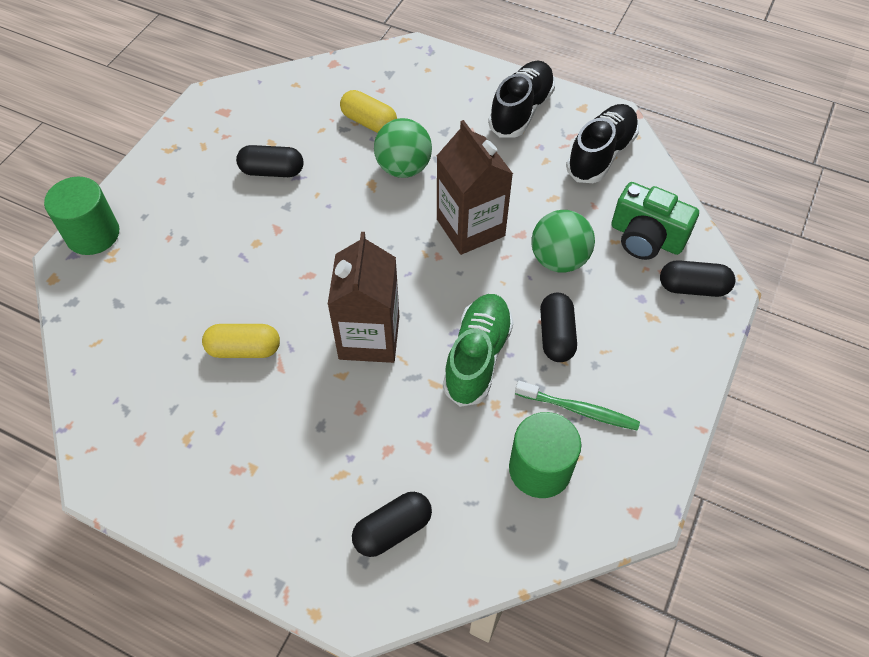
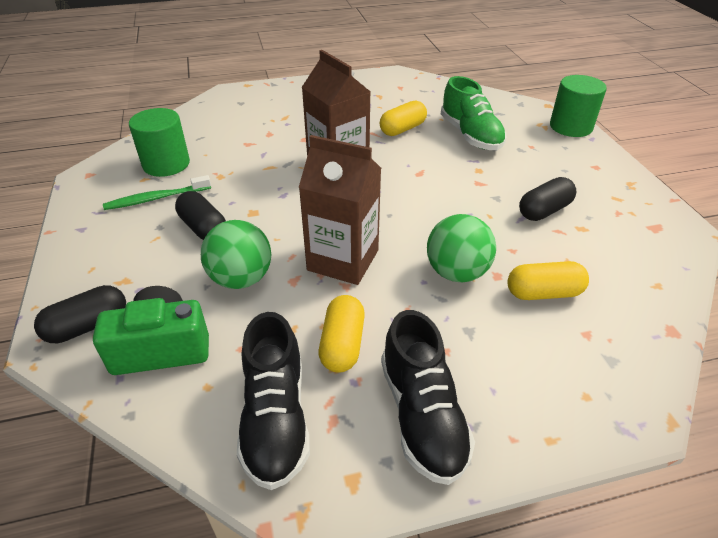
camera: 140 degrees right, 15 degrees down
black capsule [352,492,432,557] -> none
green shoe [443,294,514,407] -> green shoe moved to [441,76,506,150]
none -> yellow capsule [319,295,365,373]

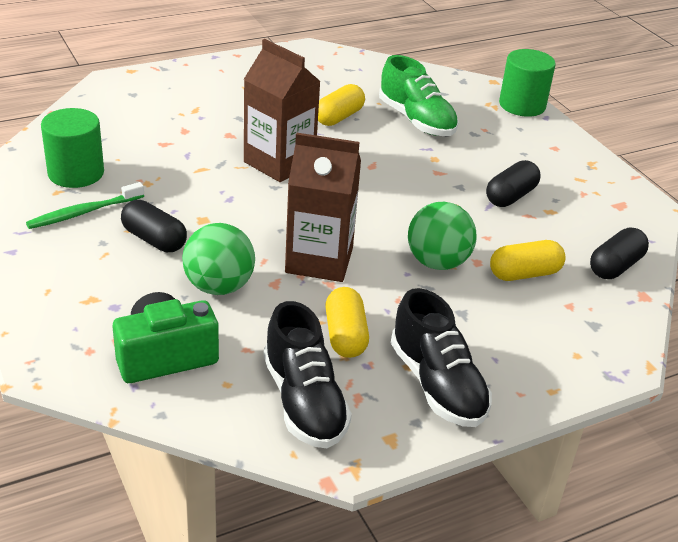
camera: 15 degrees left, 5 degrees down
black capsule [34,285,126,343] -> black capsule moved to [590,228,649,279]

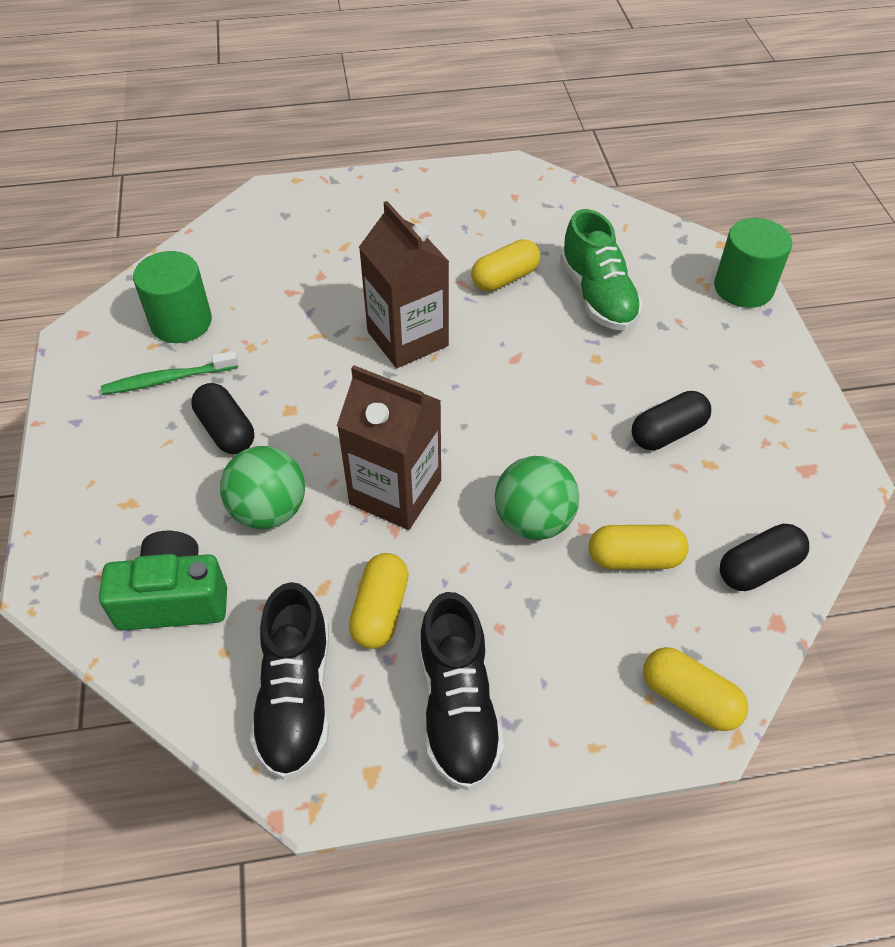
camera: 20 degrees right, 15 degrees up
none -> yellow capsule [643,647,748,731]

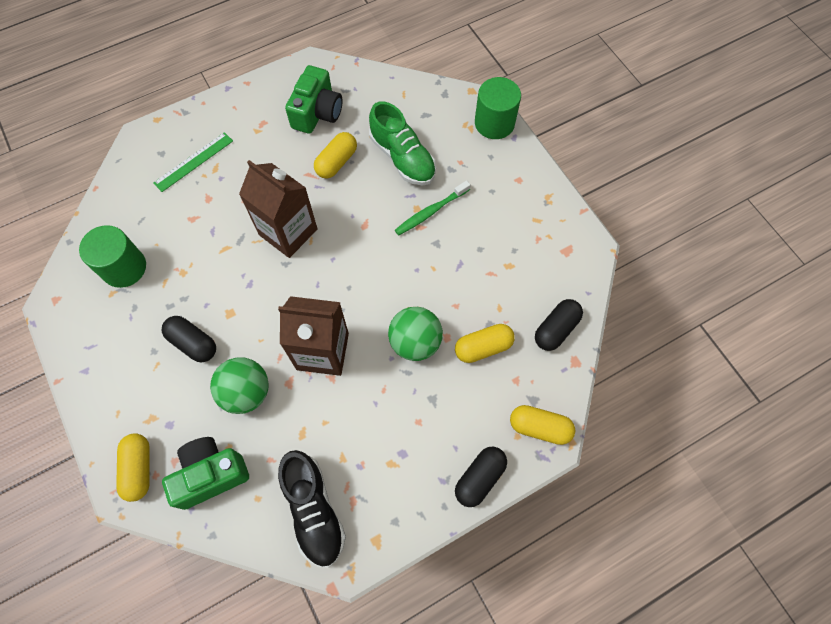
camera: 20 degrees left, 15 degrees up
green toothbrush [101,351,238,395] -> green toothbrush moved to [395,180,471,236]
yellow capsule [349,553,409,649] -> yellow capsule moved to [116,433,150,502]
black shoe [419,592,504,790] -> none
black capsule [632,391,711,450] -> black capsule moved to [455,447,507,507]
none -> green ruler [153,132,233,192]
none -> green camera [285,65,343,134]

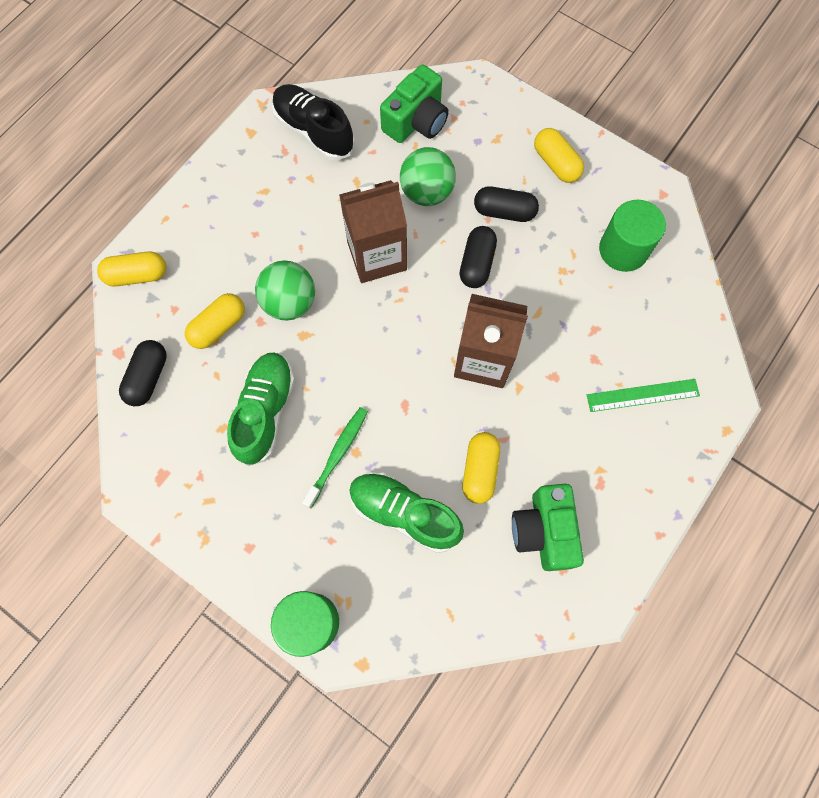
camera: 155 degrees right, 5 degrees up
yellow capsule [116,433,150,502] -> yellow capsule moved to [534,128,584,183]
green ruler [153,132,233,192] -> green ruler turned 60 degrees clockwise [587,379,700,412]
black capsule [455,447,507,507] -> black capsule moved to [460,226,497,288]
none -> green shoe [227,353,295,466]

